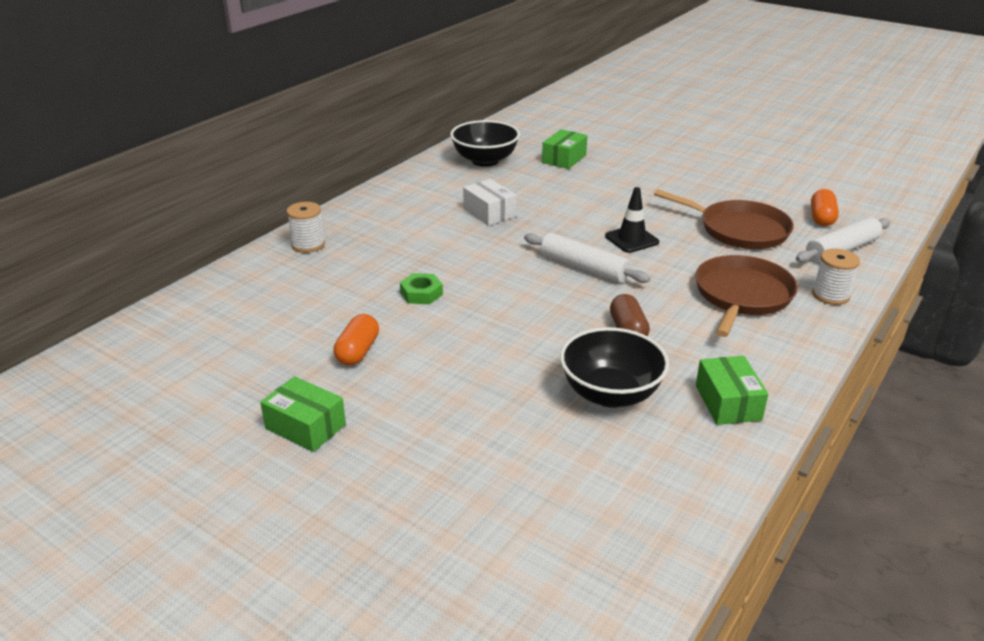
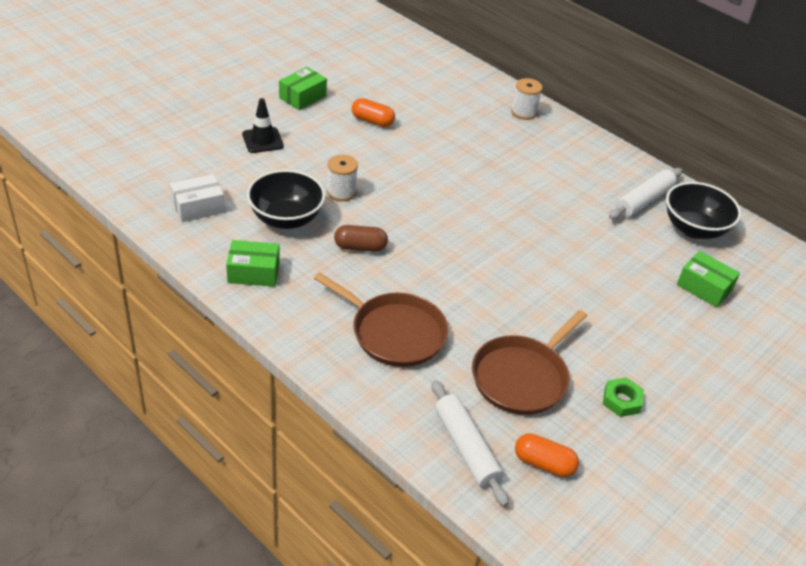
camera: 95 degrees right, 10 degrees up
green nut [400,273,443,304] -> green nut moved to [603,377,644,417]
white box [463,179,517,226] -> white box moved to [170,174,225,222]
white rolling pin [524,233,650,283] -> white rolling pin moved to [609,168,682,219]
black traffic cone [605,187,659,253] -> black traffic cone moved to [242,98,284,153]
white spool [812,248,860,305] -> white spool moved to [327,155,358,201]

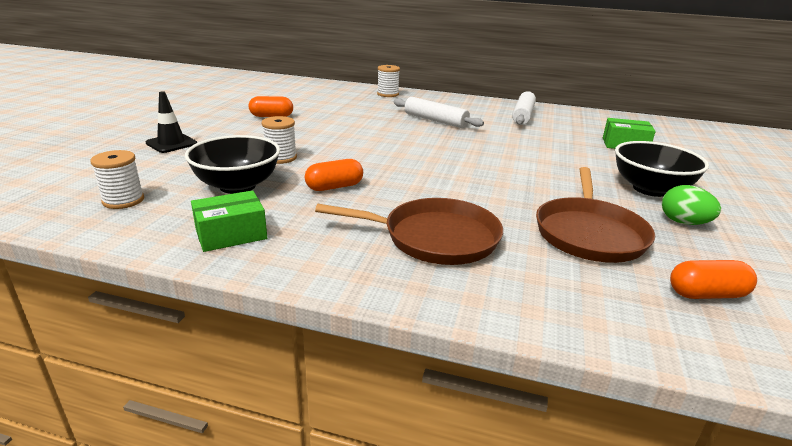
camera: 25 degrees left, 15 degrees down
white box [170,174,225,222] -> white spool [90,150,144,209]
green box [279,67,327,110] -> none
brown capsule [334,225,388,252] -> orange capsule [305,159,363,191]
white rolling pin [432,380,509,506] -> white rolling pin moved to [394,97,484,128]
green nut [603,377,644,417] -> green egg [662,185,721,225]
black bowl [666,182,741,239] -> black bowl moved to [615,141,709,197]

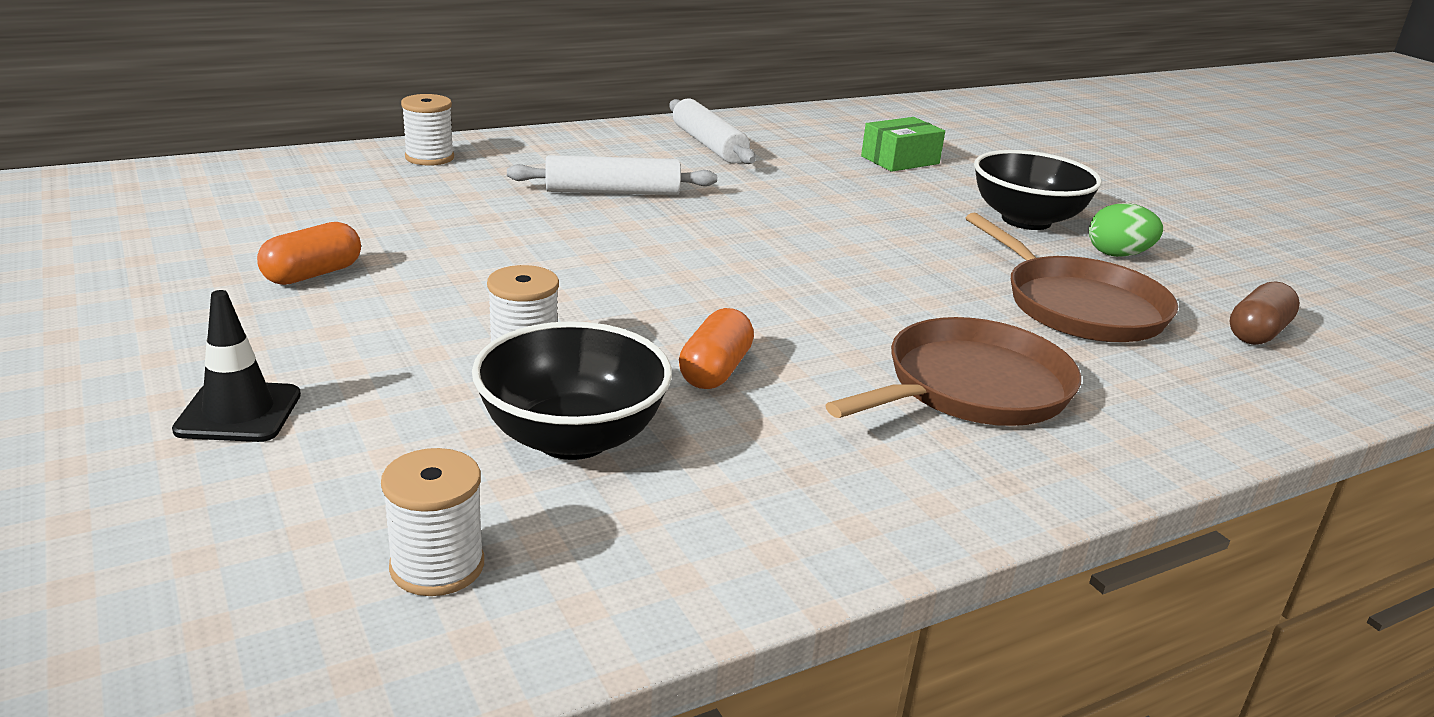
camera: 45 degrees left, 0 degrees up
green box [191,190,267,252] -> none
orange capsule [670,260,757,299] -> brown capsule [1229,281,1300,345]

